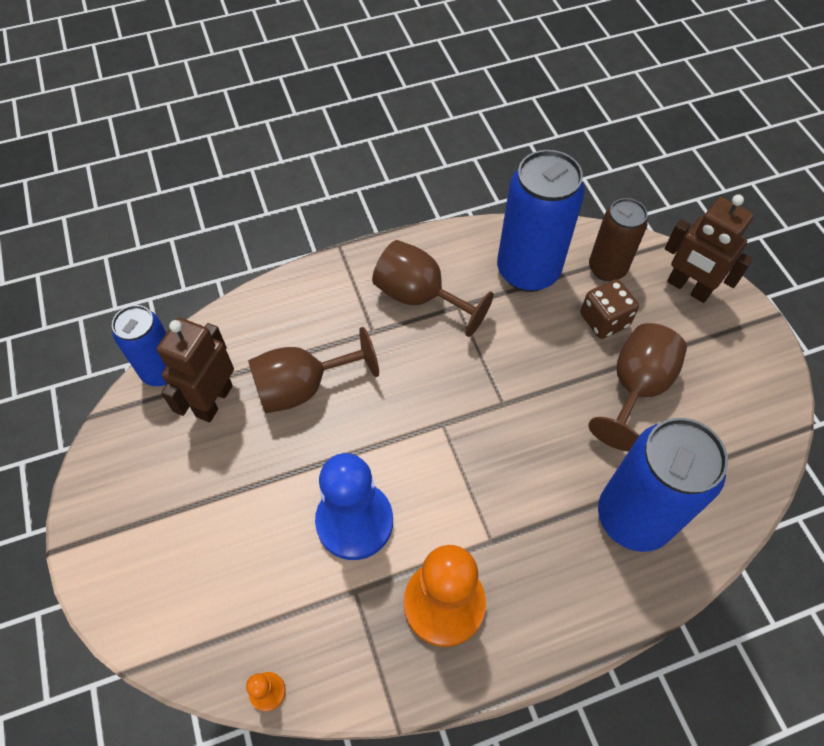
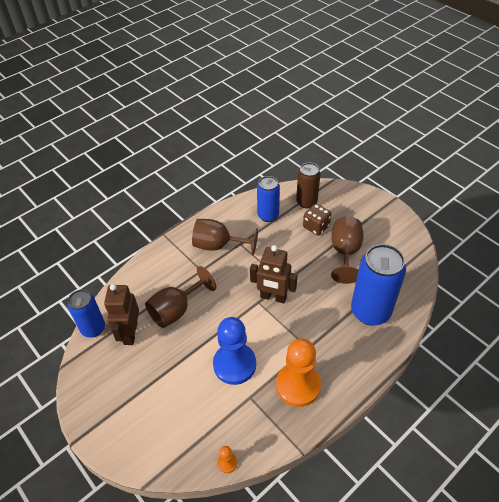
camera: 20 degrees left, 10 degrees down
blue can [497,150,585,292] -> blue can [257,176,280,222], size x0.62
brown robot [665,194,754,303] -> brown robot moved to [250,245,297,303]

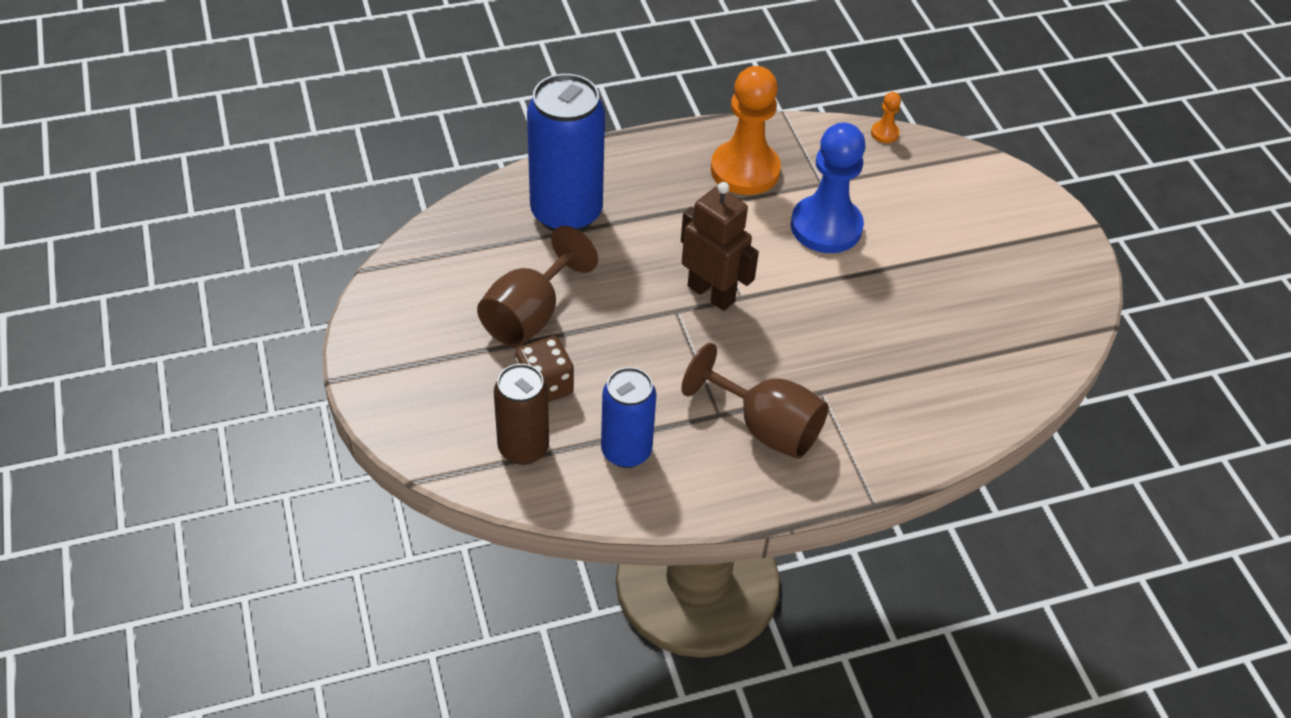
camera: 160 degrees left, 0 degrees up
blue can [68,290,105,338] -> none
brown robot [104,284,139,345] -> none
brown goblet [145,266,216,328] -> none

